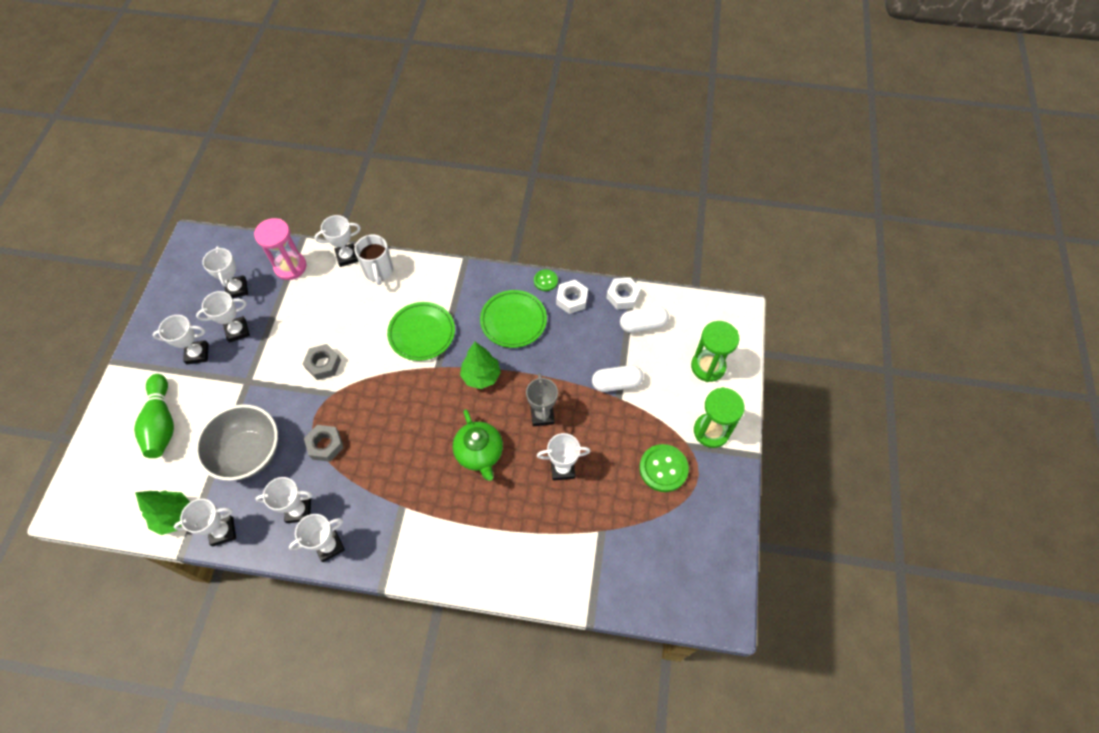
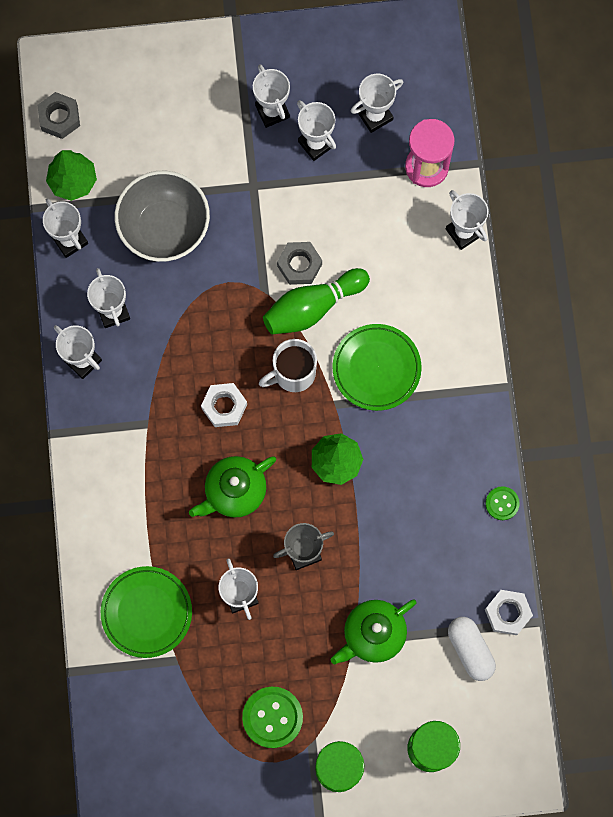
camera: 75 degrees right, 15 degrees up
green bowling pin [134,374,174,458] -> green bowling pin moved to [263,268,370,335]
grey nut [304,425,344,462] -> grey nut moved to [37,92,80,139]
white mug [354,234,394,285] -> white mug moved to [259,339,317,392]
green plate [480,290,547,348] -> green plate moved to [101,566,192,658]
white nut [556,280,588,314] -> white nut moved to [201,383,247,427]
white capsule [592,365,643,392] -> green teapot [331,599,416,665]

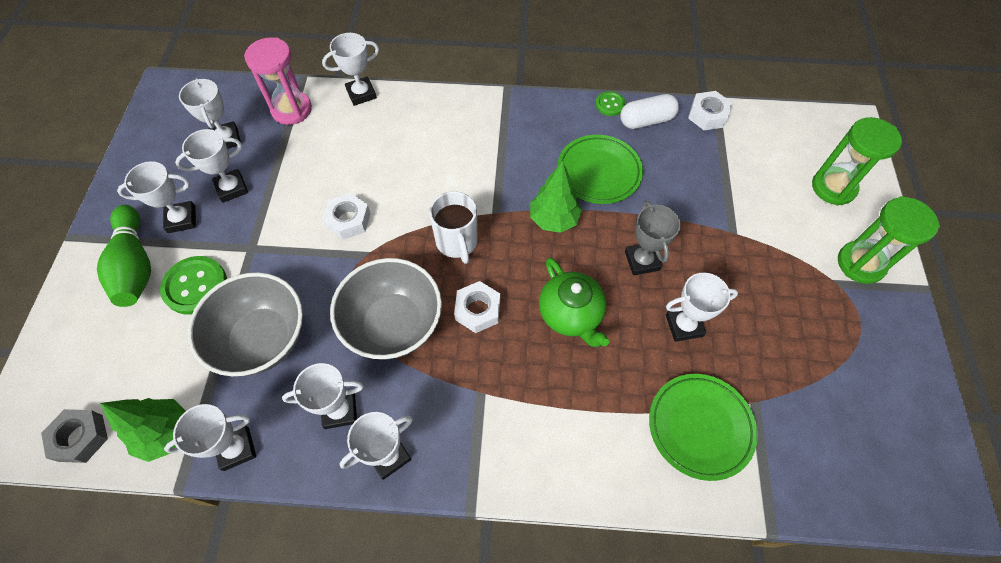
camera: 80 degrees left, 15 degrees down
green button [242,687,303,748] -> green button moved to [160,256,227,314]
green bowling pin [263,268,370,335] -> green bowling pin moved to [97,205,151,307]
grey nut [277,242,322,285] -> white nut [322,193,371,240]
green teapot [331,599,416,665] -> none
green plate [333,324,422,411] -> green plate moved to [557,135,643,204]
white capsule [448,617,496,681] -> white capsule moved to [620,94,679,129]
none -> grey bowl [330,258,442,359]

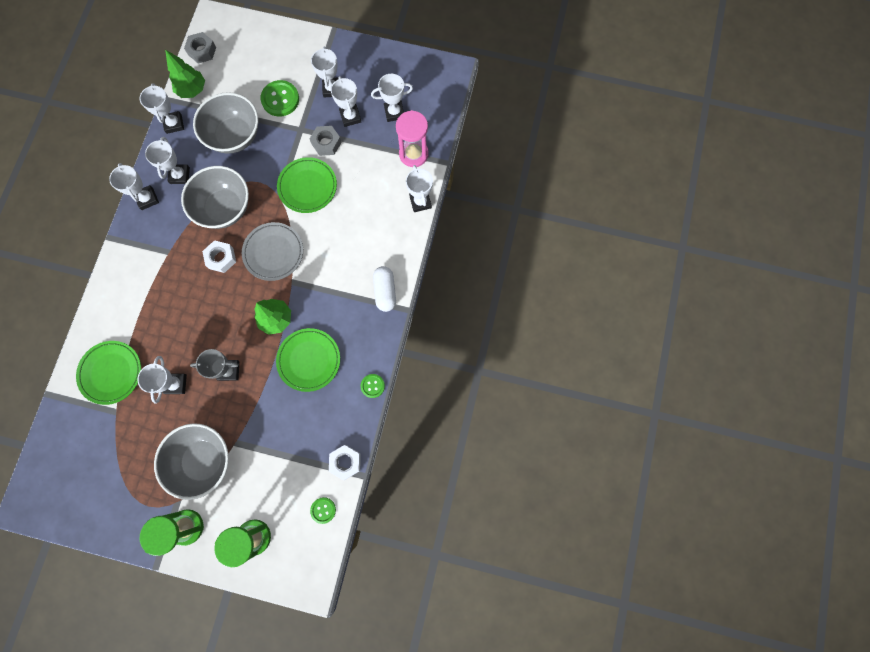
camera: 100 degrees right, 15 degrees up
green bowling pin [97,205,151,307] -> none
white nut [322,193,371,240] -> green plate [277,157,337,213]
white mug [429,191,478,264] -> grey plate [242,222,303,281]
green teapot [539,258,609,347] -> none
white capsule [620,94,679,129] -> white capsule moved to [373,266,396,312]
none -> grey bowl [154,423,229,500]
none -> grey nut [310,126,342,156]
none -> green button [310,497,336,524]

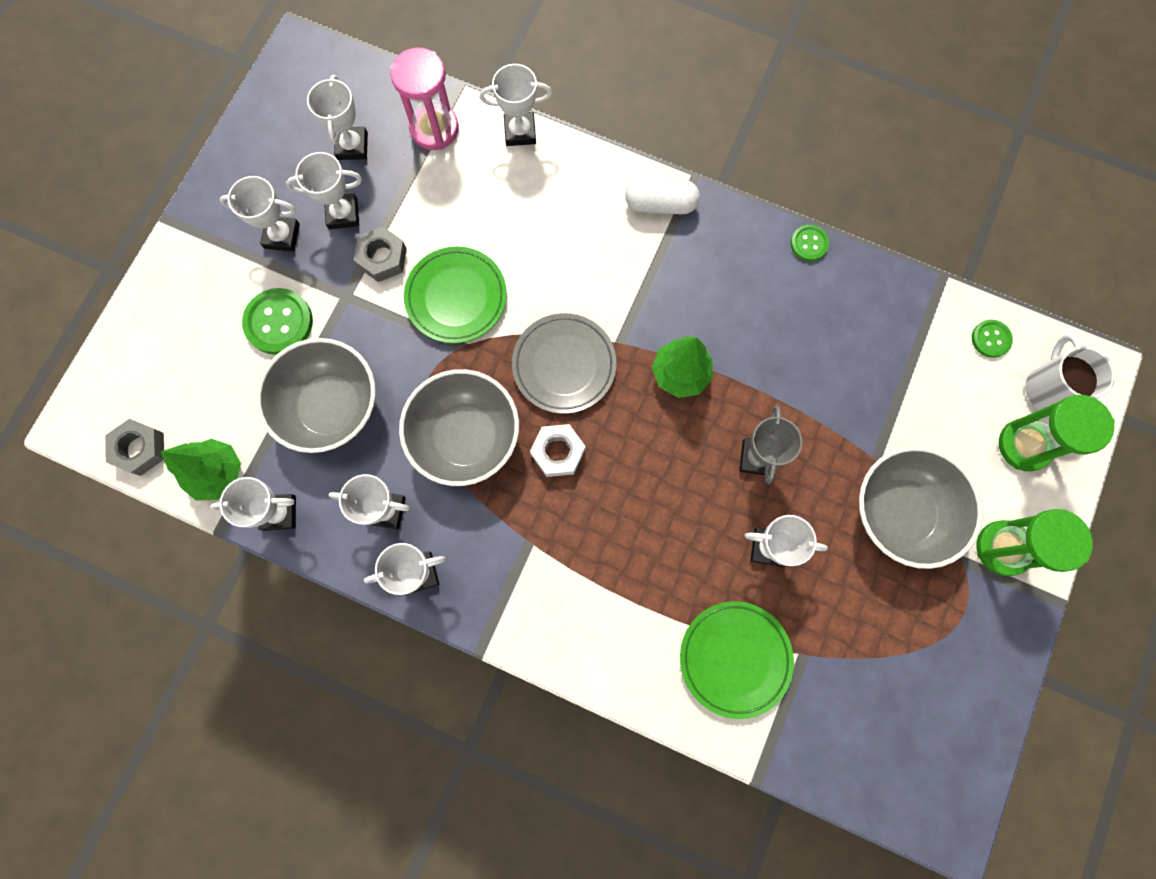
camera: 80 degrees left, 0 degrees up
green plate [276,328,340,392] -> none
white nut [329,445,361,480] -> none
none -> white mug [1025,334,1115,410]

